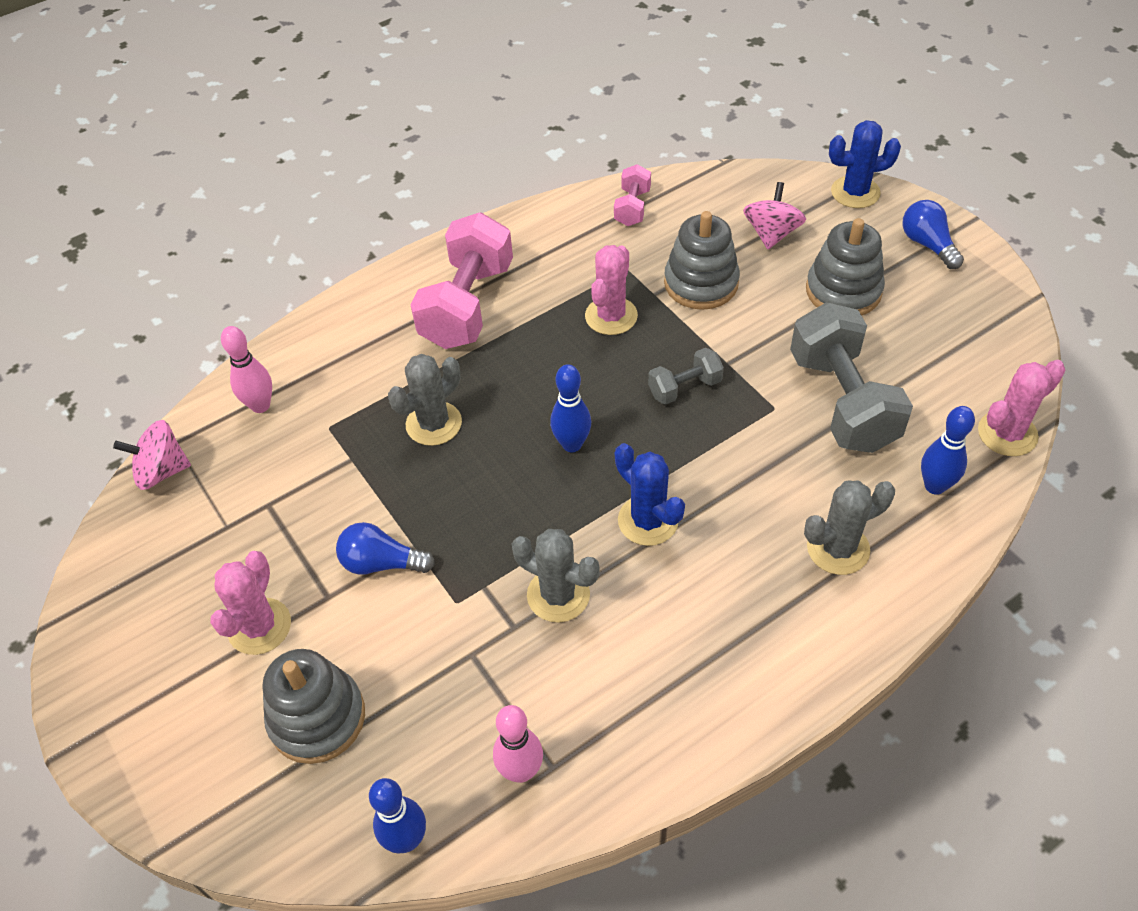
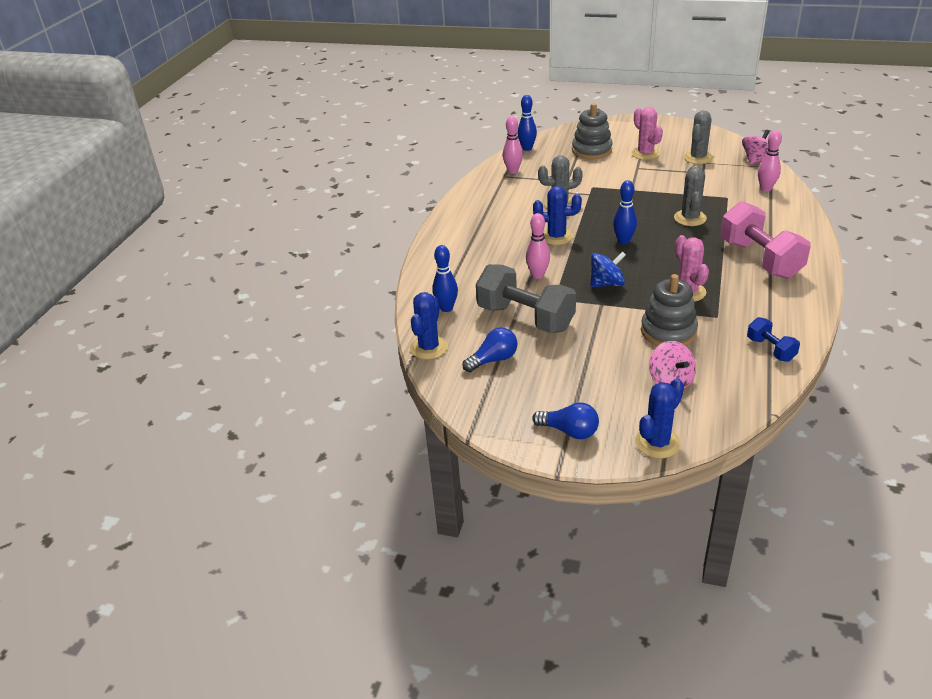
camera: 140 degrees right, 15 degrees down
blue light bulb [336,522,435,575] -> blue light bulb moved to [462,328,517,372]
pink dumbbell [614,164,651,226] -> blue dumbbell [747,317,800,362]
grey dumbbell [648,348,724,405] -> blue spinning top [590,251,626,287]
grey cactus [804,481,895,575] -> grey cactus moved to [684,111,713,164]
grey stacking toy [806,218,885,316] -> none
pink cactus [978,360,1065,456] -> blue cactus [410,292,448,359]
none -> pink bowling pin [526,213,550,279]

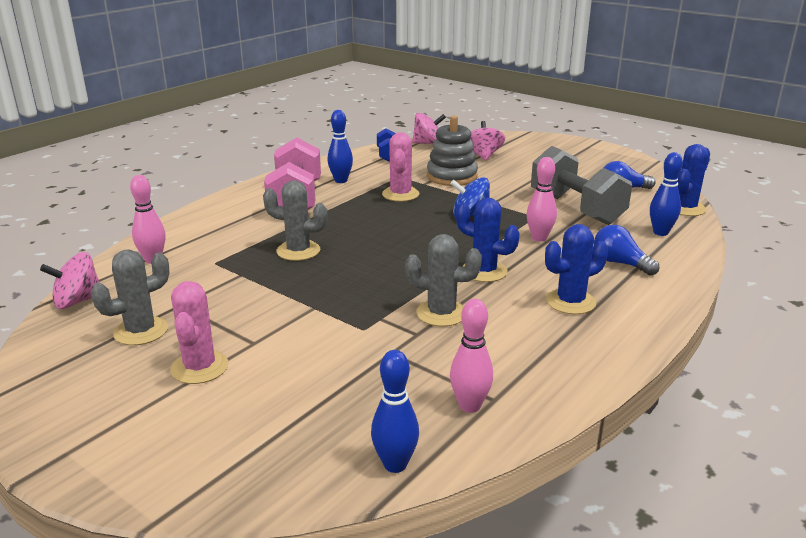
camera: 160 degrees left, 10 degrees down
blue light bulb [532,402,599,439] -> blue light bulb moved to [594,225,659,276]
grey stacking toy [572,103,613,159] -> none
blue bowling pin [613,180,637,244] -> blue bowling pin moved to [328,110,353,183]
blue cactus [635,378,684,458] -> blue cactus moved to [545,224,608,314]
grey cactus [674,166,707,226] -> grey cactus turned 75 degrees clockwise [263,180,327,261]
none -> pink spinning top [412,113,446,144]

